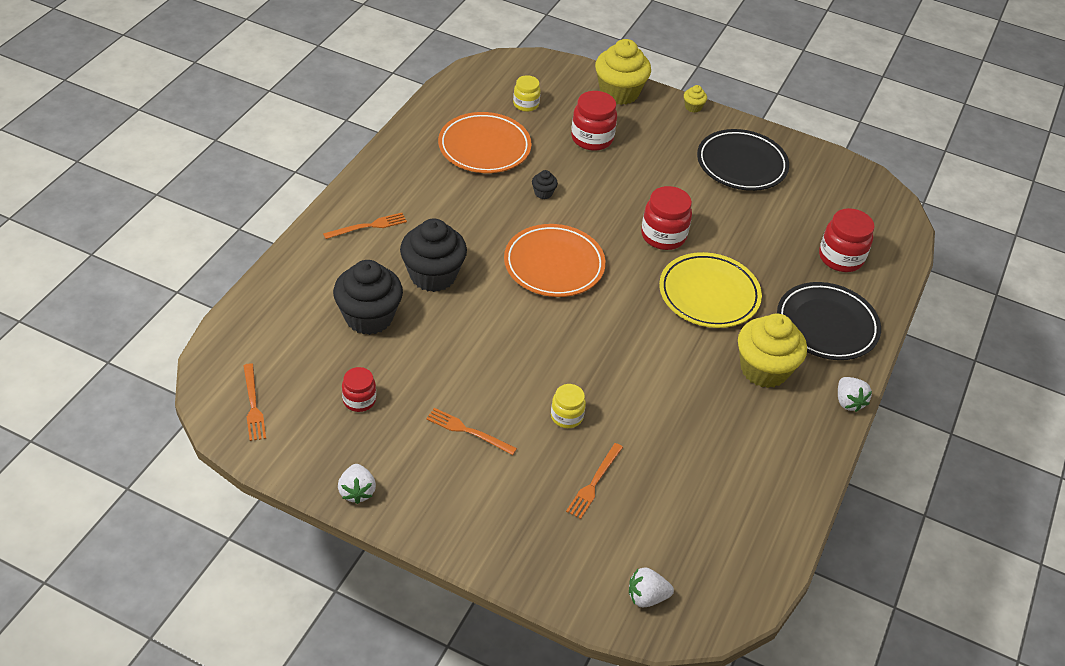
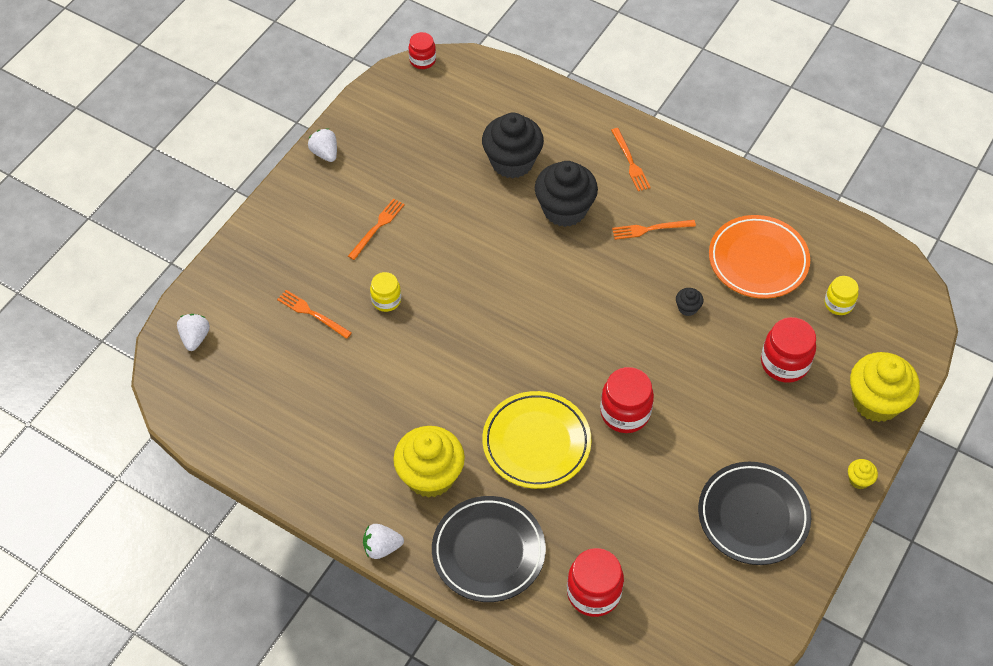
camera: 100 degrees right, 10 degrees up
orange fork [243,363,266,441] -> orange fork moved to [612,220,696,240]
white strawberry [338,464,376,504] -> white strawberry turned 60 degrees clockwise [308,128,337,162]
red jar [342,367,376,412] -> red jar moved to [409,32,436,69]
orange plate [504,224,606,297] -> none

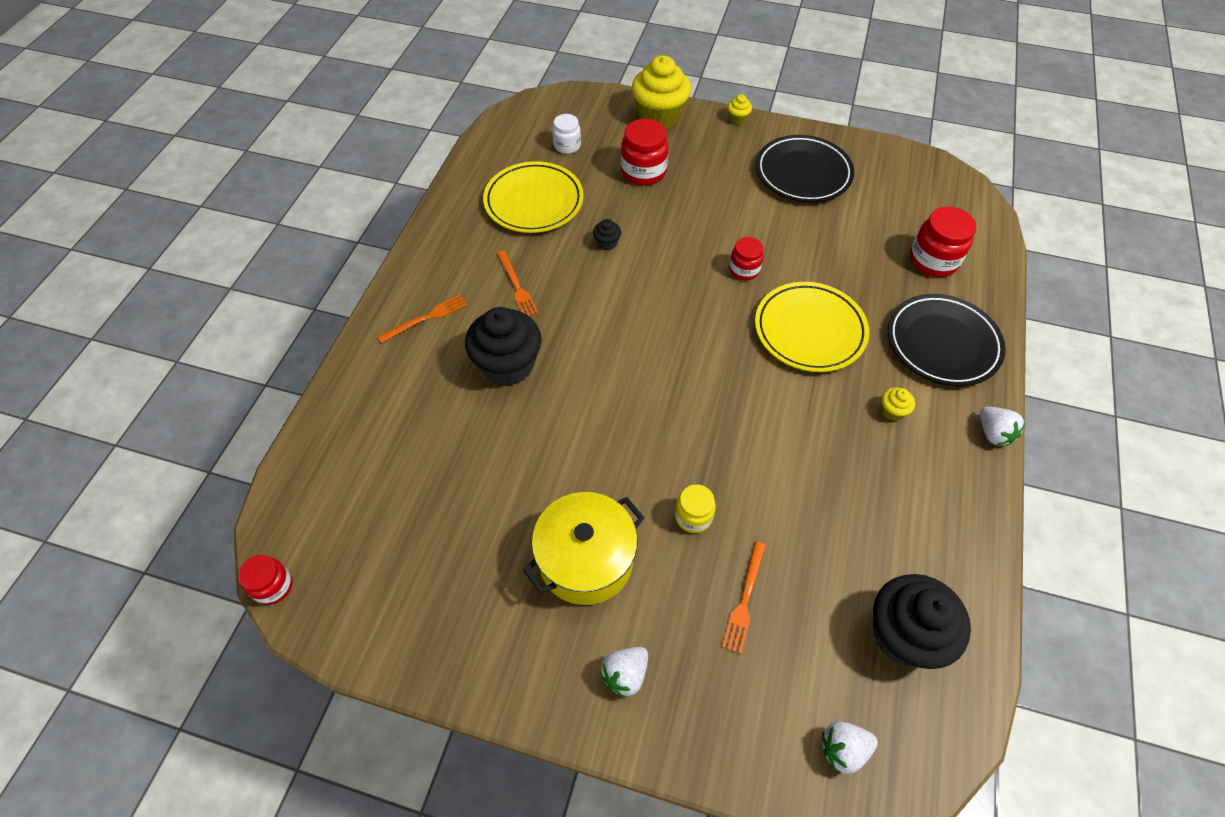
camera: 105 degrees left, 0 degrees up
white strawberry [308,128,337,162] -> white strawberry moved to [600,647,648,698]
orange fork [348,199,405,260] -> yellow pot [523,492,645,605]
yellow cupcake [393,426,465,498] -> yellow cupcake [882,387,915,421], size x0.42
black cupcake [482,113,544,178] -> black cupcake moved to [873,574,971,669]
red jar [600,367,654,433] -> red jar [729,237,764,280], size x0.62
orange plate [709,215,810,299] -> yellow plate [483,161,584,233]
yellow jar [824,276,859,315] -> white jar [552,114,581,154]

